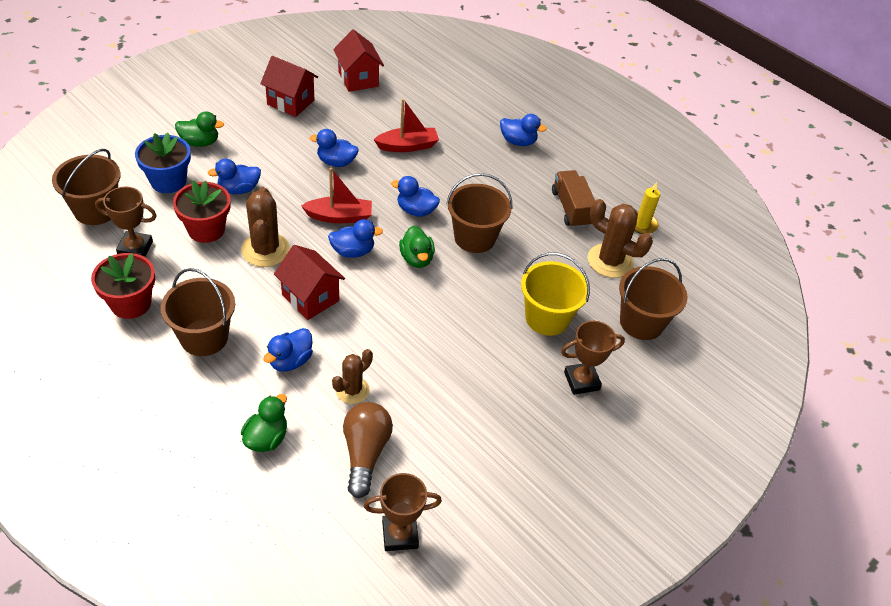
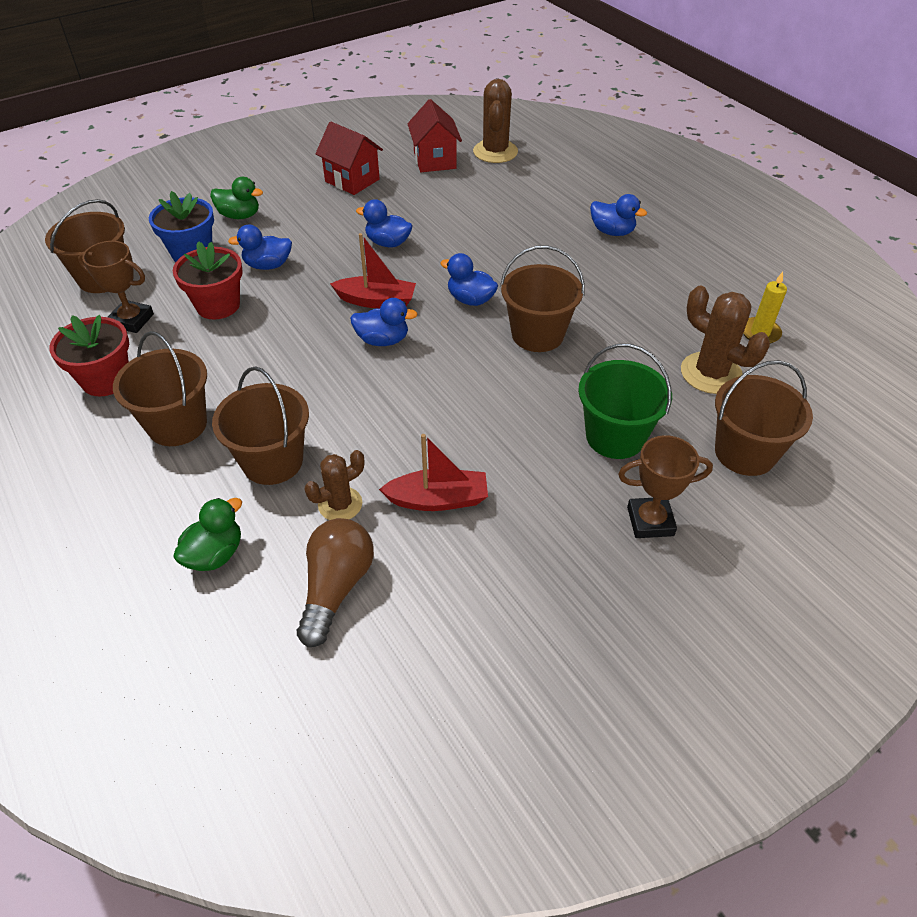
camera: 15 degrees right, 0 degrees up
brown cactus [241,187,290,267] -> brown cactus moved to [473,79,518,163]
blue duck [263,328,313,372] -> brown bucket [212,367,309,485]
red house [274,245,345,320] -> none
brown trophy [364,473,442,551] -> none
red boat [374,99,439,152] -> red boat moved to [379,434,488,511]
green duck [399,226,435,268] -> none
yellow bucket [521,253,590,336] -> green bucket [578,344,672,459]
brown truck [552,170,595,228] -> none

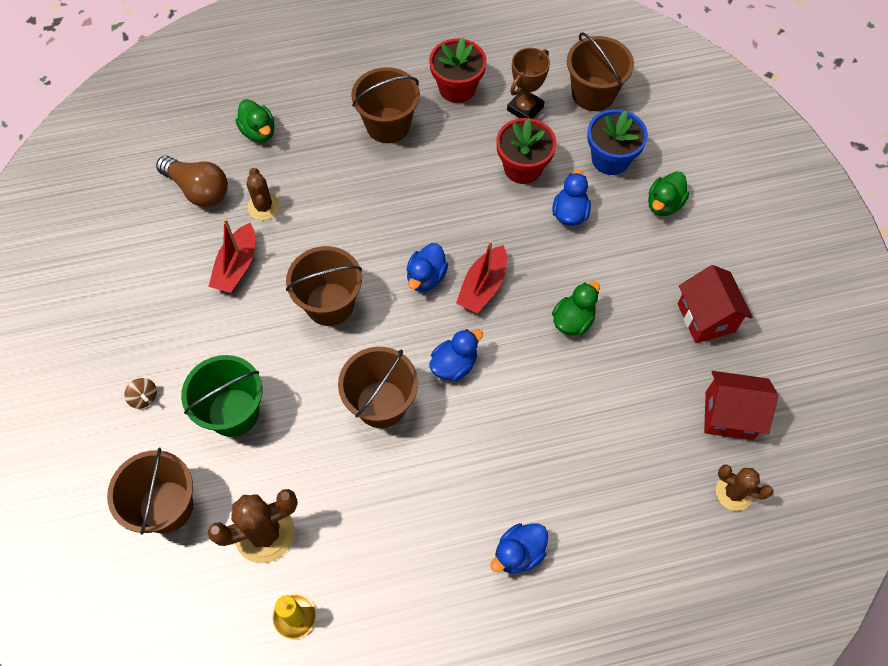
camera: 110 degrees right, 15 degrees up
brown bucket [212,367,309,485] -> brown bucket moved to [286,246,362,326]
red house [315,121,383,195] -> red house turned 75 degrees counterclockwise [678,265,753,343]
blue duck [356,199,412,247] -> green duck [552,281,600,335]
brown cactus [473,79,518,163] -> brown cactus [716,465,773,511], size x0.63
brown trophy [618,435,713,538] -> brown spinning top [124,378,157,409]

